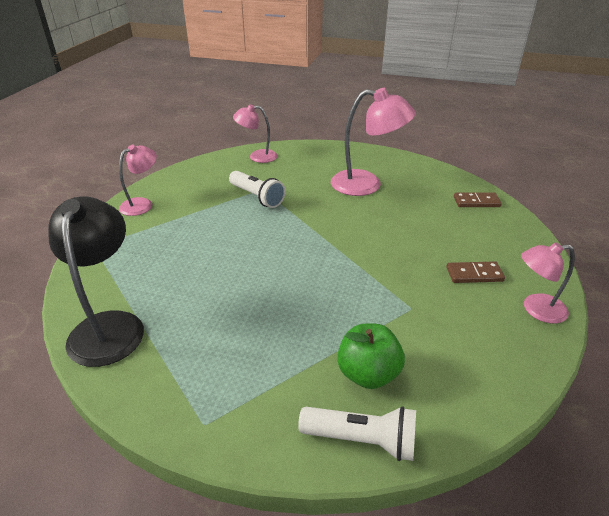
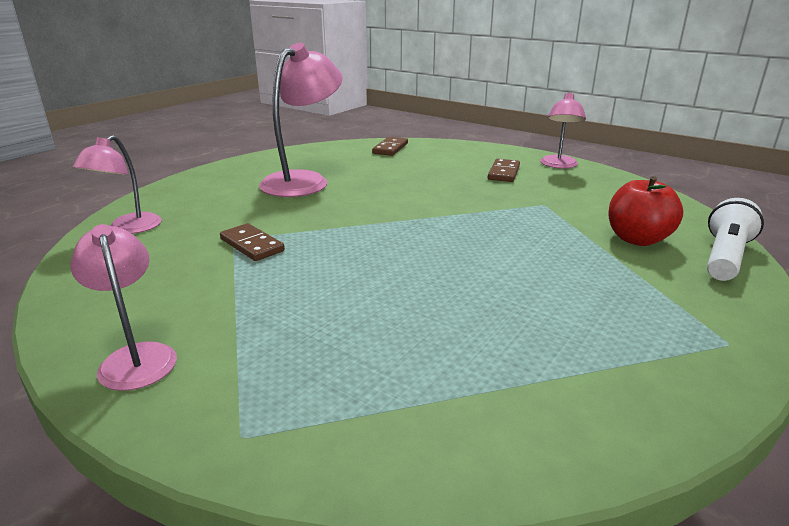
camera: 70 degrees left, 10 degrees down
black lamp [48,196,144,367] -> none
white flashlight [229,171,285,208] -> brown domino [220,223,285,261]
green apple [337,323,405,389] -> red apple [608,176,683,246]

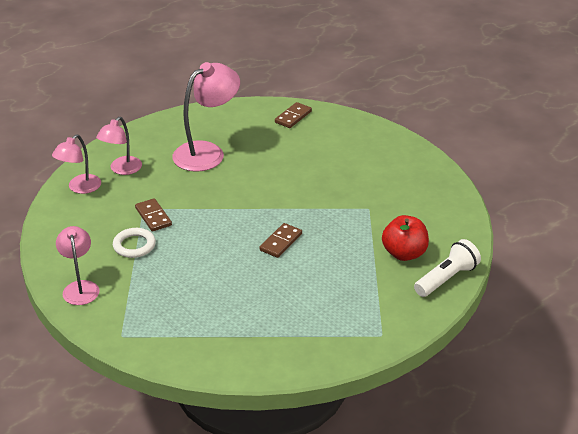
camera: 15 degrees right, 10 degrees up
brown domino [488,159,520,182] -> brown domino moved to [259,223,302,258]
pink lamp [540,92,586,169] -> pink lamp moved to [96,117,142,175]
none -> white ring [113,228,156,258]

